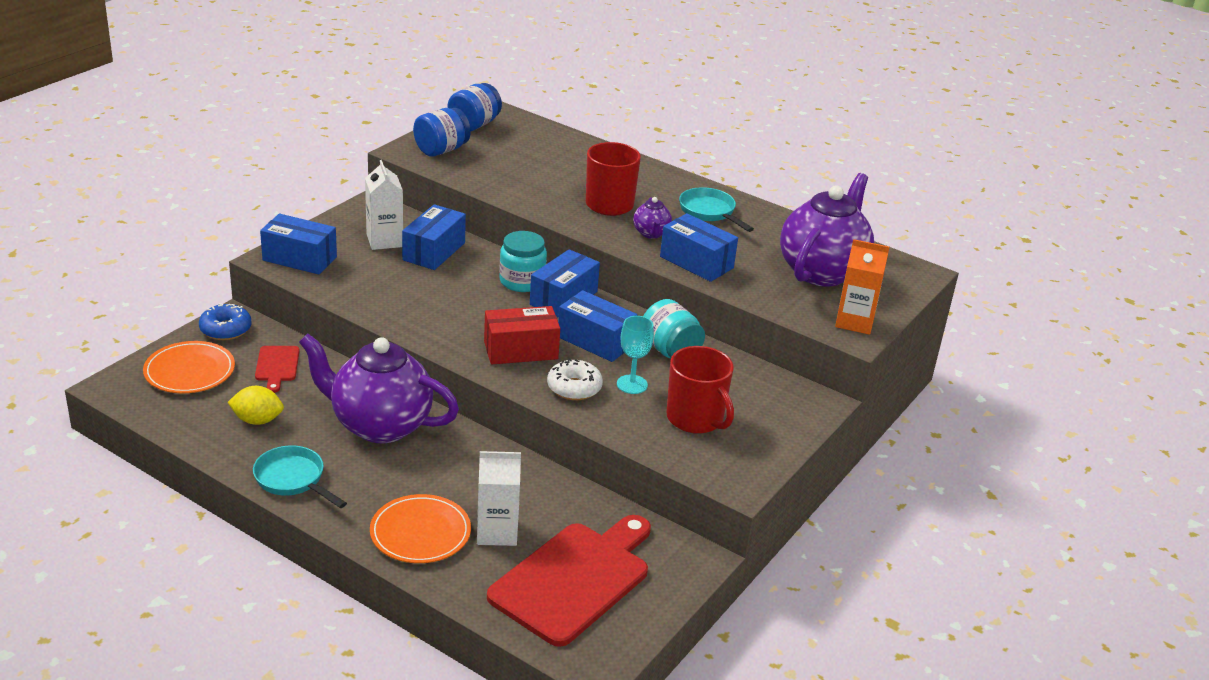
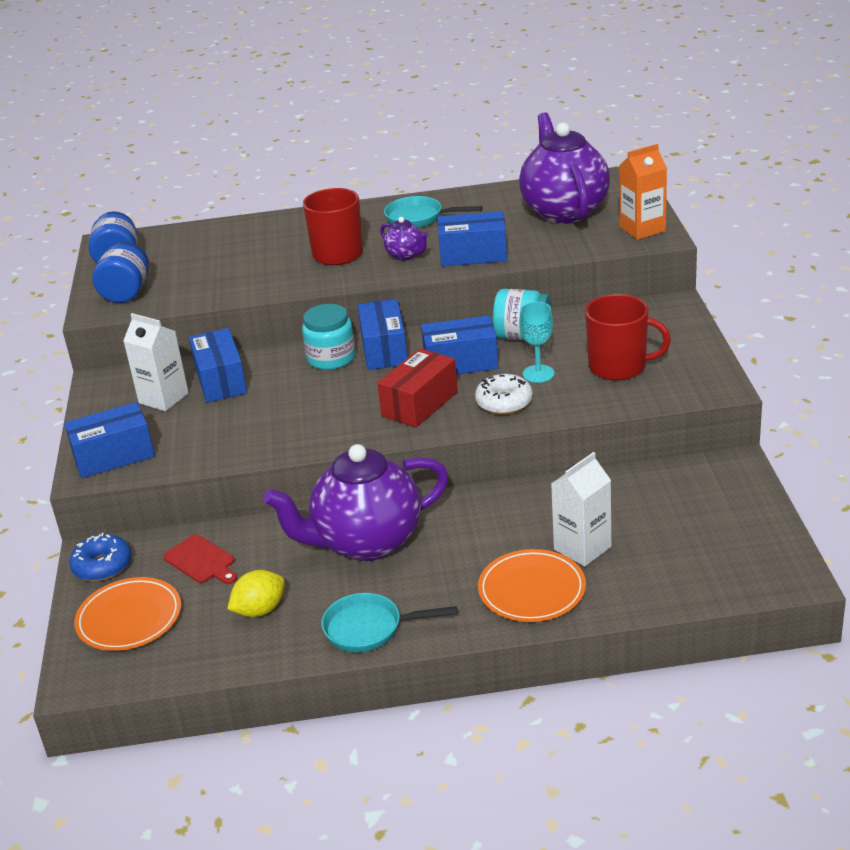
camera: 35 degrees left, 0 degrees up
red cutting board [487,515,651,647] -> none

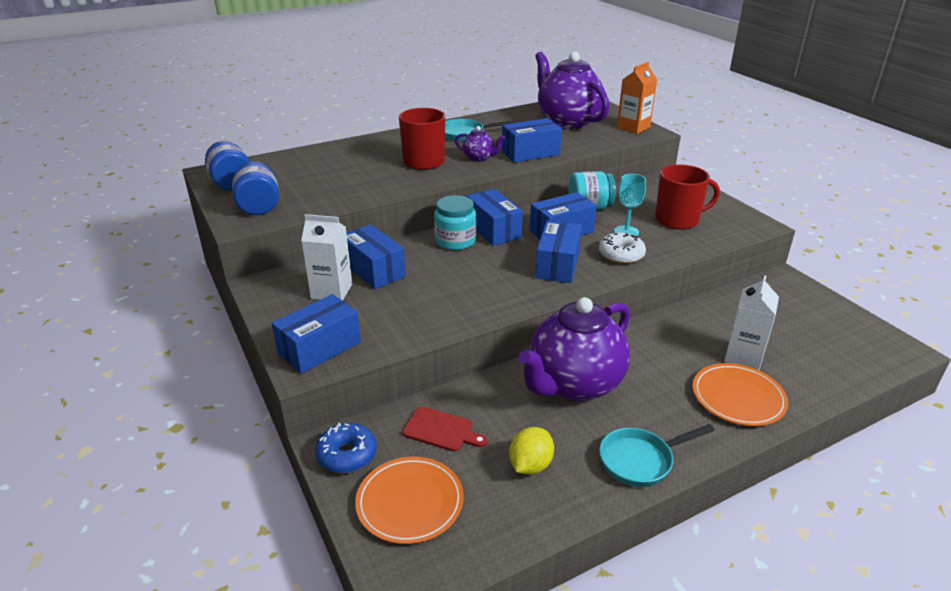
camera: 25 degrees left, 0 degrees up
red box [377,348,458,428] -> blue box [535,220,582,283]

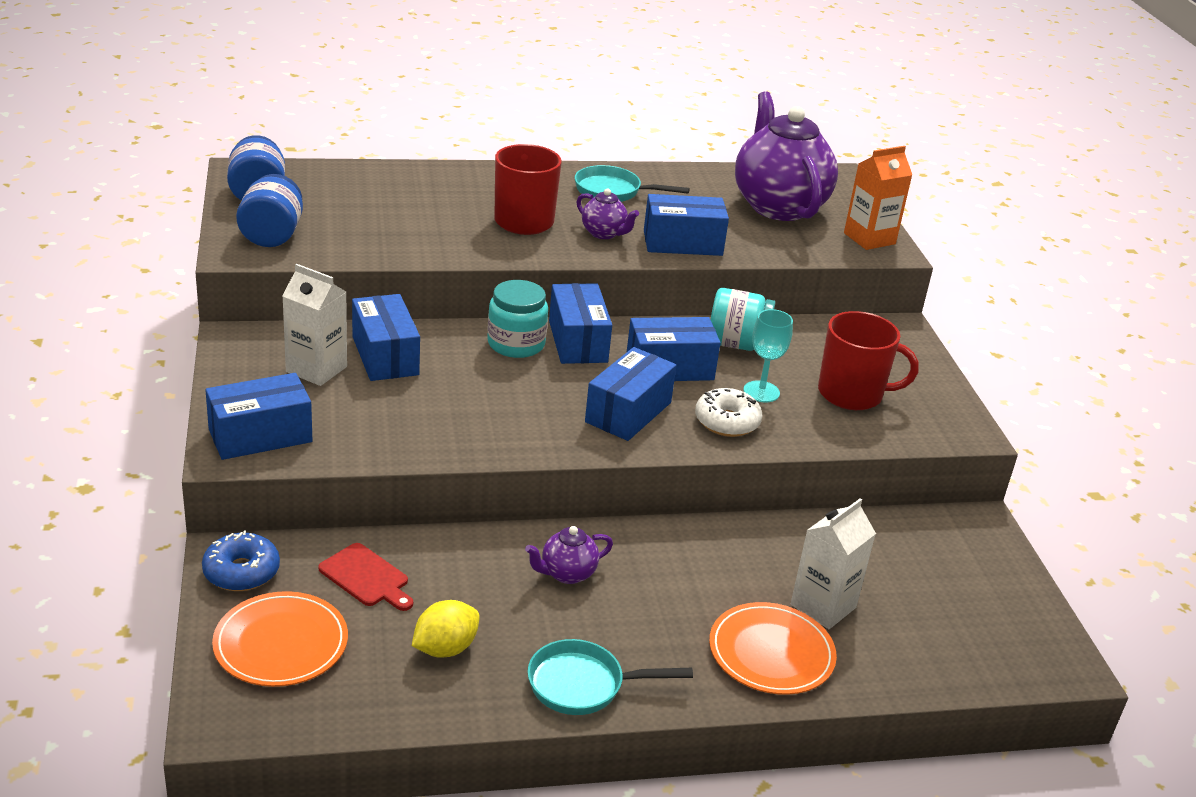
camera: 15 degrees right, 0 degrees up
purple teapot [518,297,630,402] -> purple teapot [525,526,613,584], size x0.43

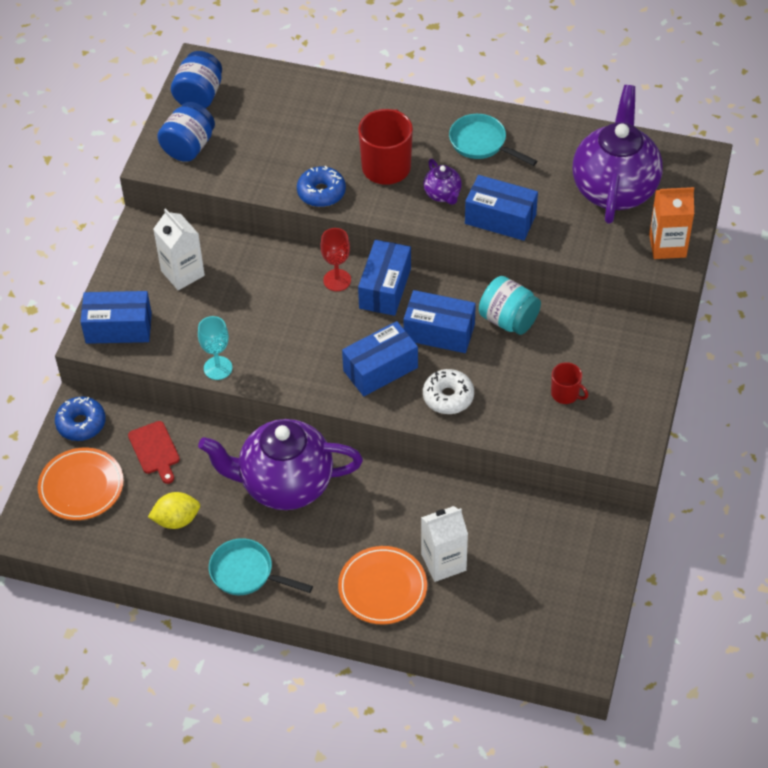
camera: 30 degrees right, 20 degrees up
blue box [352,294,420,381] -> none
turquoise jar [487,280,548,358] -> red goblet [321,228,351,291]
purple teapot [525,526,613,584] -> purple teapot [198,419,363,510], size x2.32
turquoise goblet [743,309,793,402] -> turquoise goblet moved to [198,316,233,380]
red mug [818,311,919,410] -> red mug [551,362,588,404], size x0.53
none -> blue donut [297,166,346,207]

